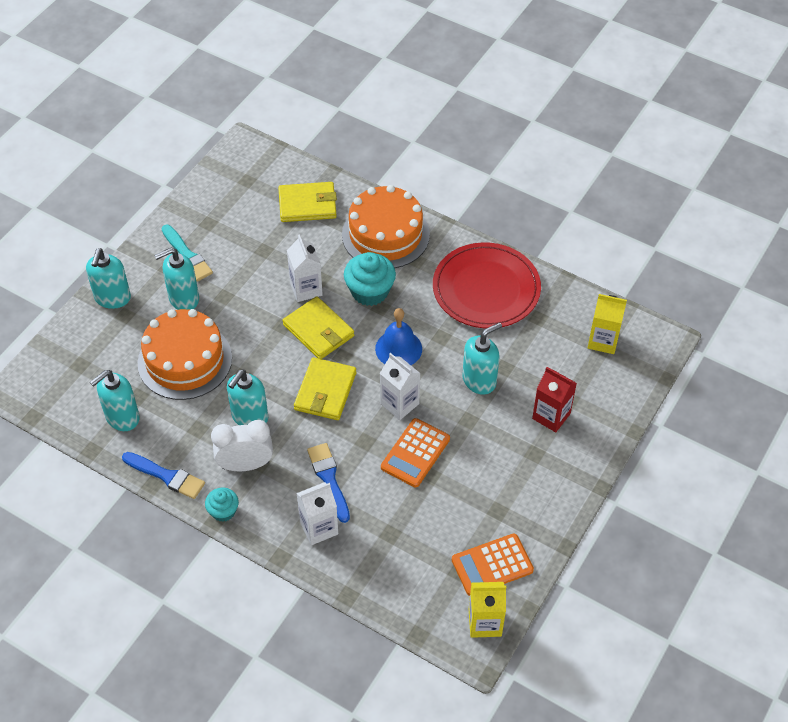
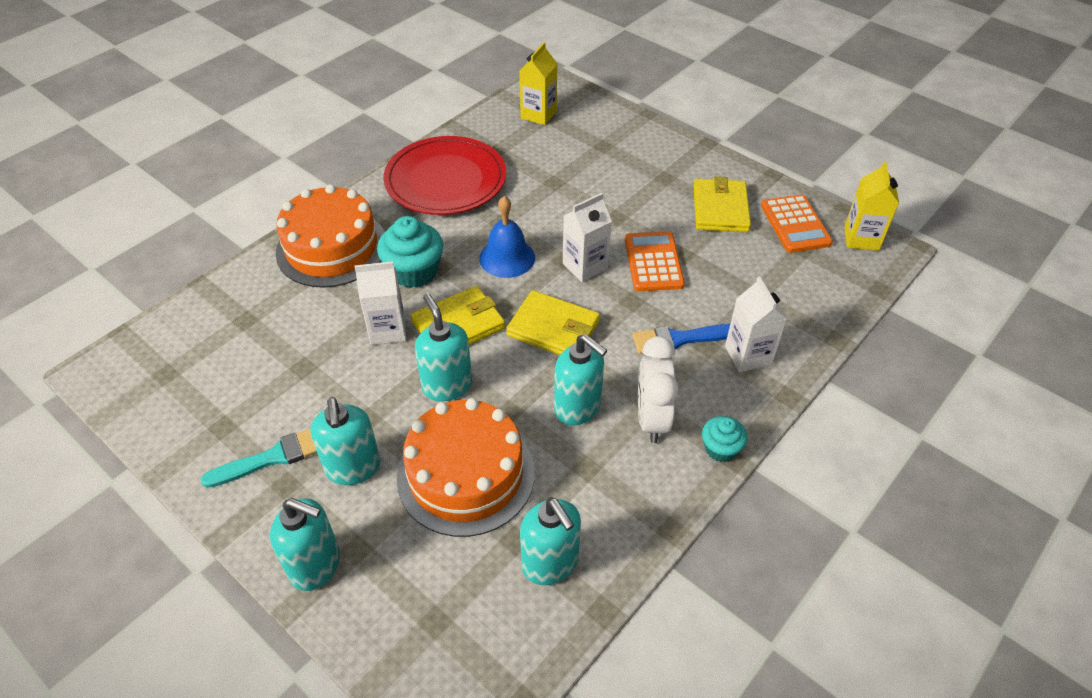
camera: 80 degrees left, 5 degrees down
blue brush [122,452,205,499] -> none
yellow wallet [278,182,337,222] -> yellow wallet moved to [694,176,751,232]
orange calculator [381,418,450,487] -> orange calculator turned 135 degrees counterclockwise [625,231,685,291]
turquoise soap dispenser [462,322,502,395] -> turquoise soap dispenser moved to [415,293,472,401]
red carton [532,367,577,432] -> none

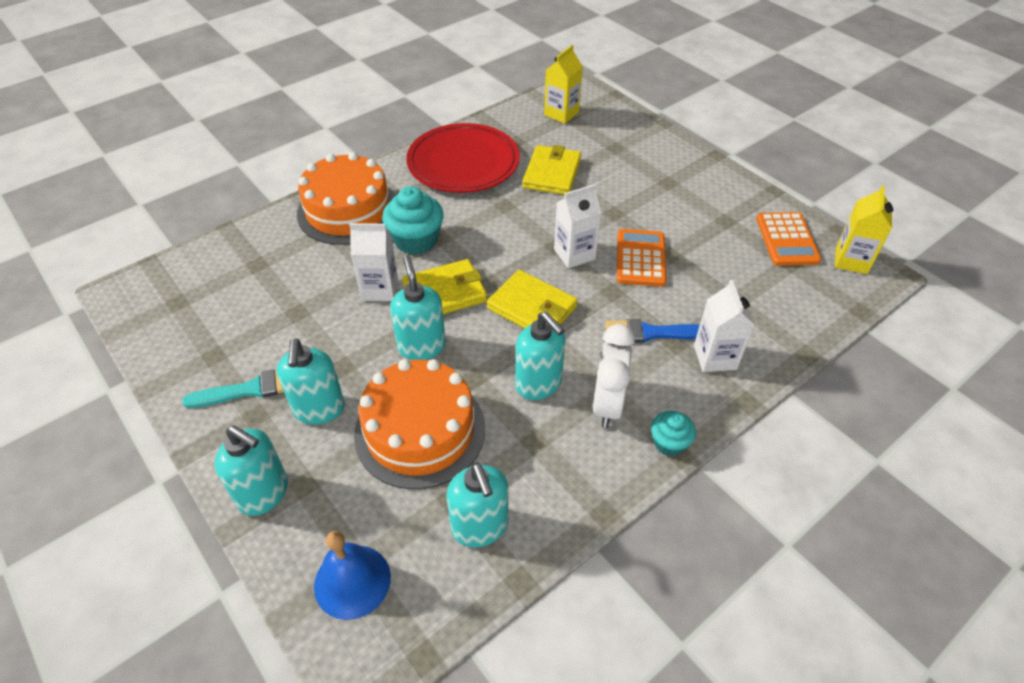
camera: 10 degrees right, 0 degrees up
blue bell [479,196,535,278] -> blue bell moved to [314,531,391,620]
yellow wallet [694,176,751,232] -> yellow wallet moved to [522,145,581,195]

